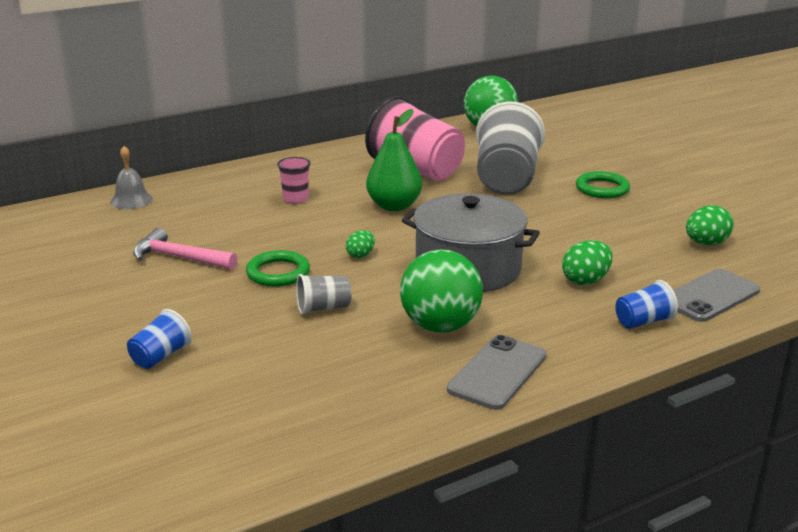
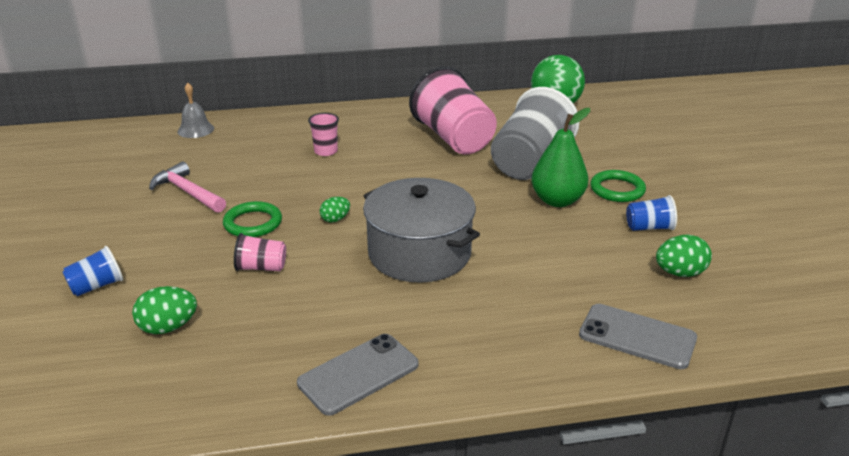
camera: 20 degrees right, 5 degrees up
grey cup [296,274,351,315] -> pink cup [234,233,286,271]
green pear [366,109,422,211] -> green pear moved to [531,108,590,207]
green ball [400,250,483,333] -> none
green egg [562,240,613,285] -> green egg moved to [132,286,197,334]
blue cup [615,280,678,329] -> blue cup moved to [626,195,677,231]
grey phone [673,269,760,322] -> grey phone turned 45 degrees clockwise [579,304,697,369]

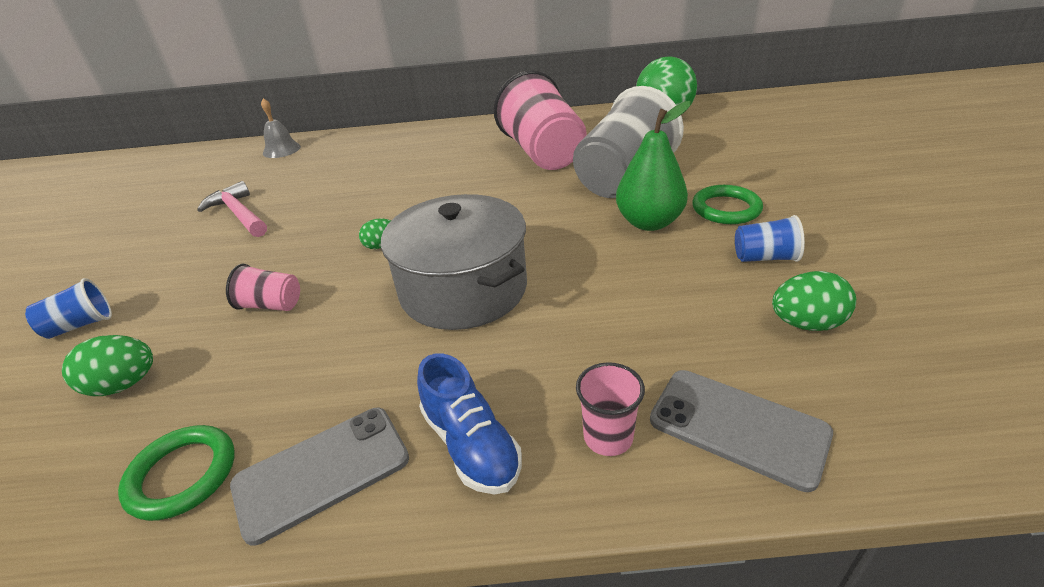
camera: 10 degrees right, 5 degrees up
green ring [223,201,282,237] -> green ring moved to [118,425,235,521]
pink cup [308,113,339,156] -> pink cup moved to [576,362,645,456]
none -> blue shoe [417,353,522,494]

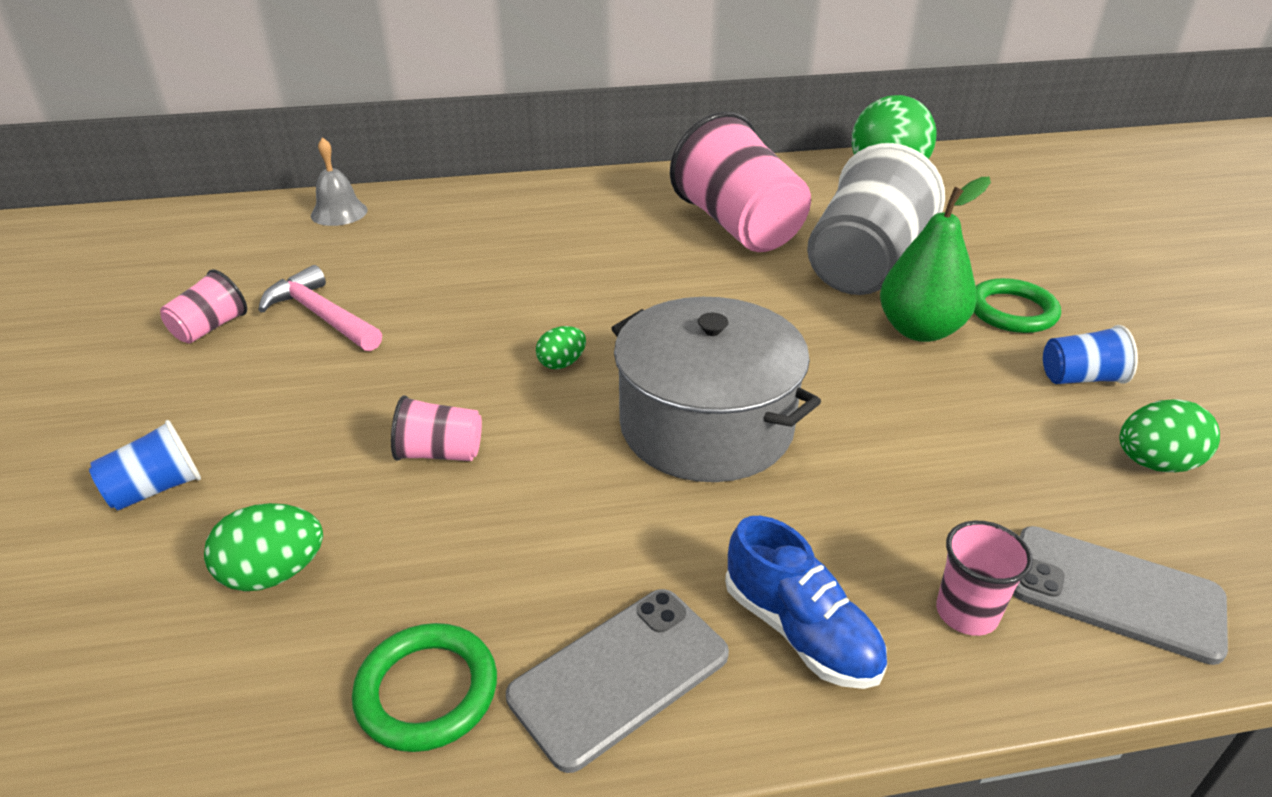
camera: 10 degrees left, 0 degrees up
none -> pink cup [160,269,247,344]

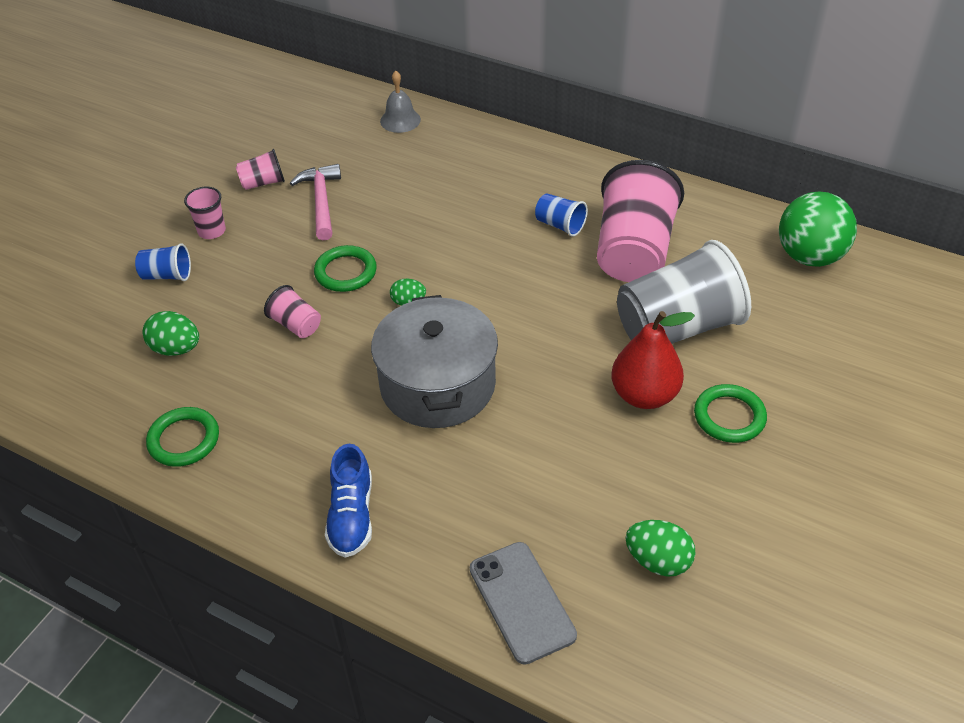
camera: 40 degrees right, 10 degrees up
grey phone [506,589,729,773] -> none
green pear [880,177,991,342] -> red pear [611,311,695,409]
pink cup [936,521,1033,636] -> pink cup moved to [184,187,226,239]
blue cup [1043,325,1138,384] -> blue cup moved to [535,193,588,237]
none -> green ring [314,245,377,292]

